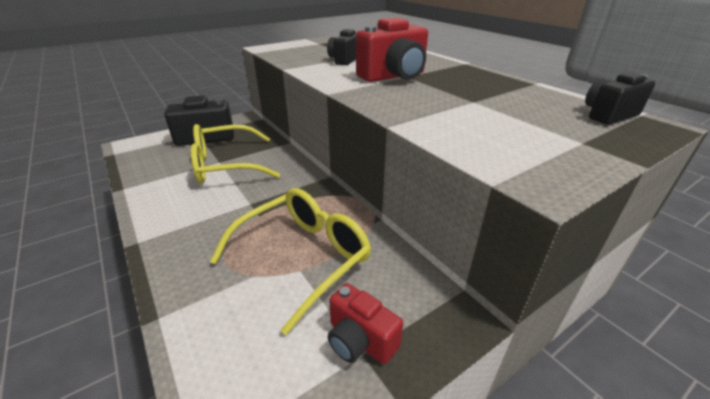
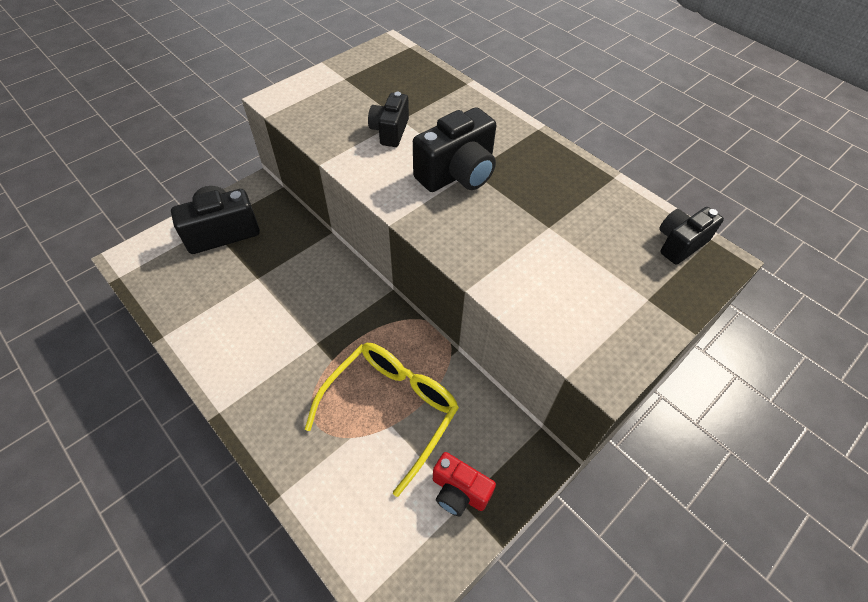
camera: 10 degrees left, 20 degrees up
yellow glasses [191,124,280,184] -> none
red camera [356,17,428,82] -> black camera [413,107,496,192]

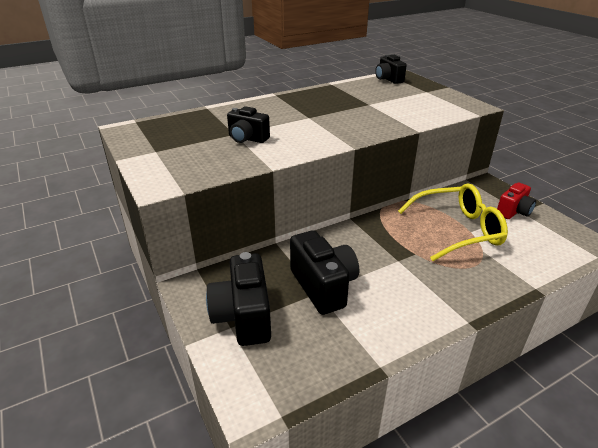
camera: 75 degrees left, 20 degrees down
yellow glasses [305,343,459,497] -> yellow glasses turned 120 degrees clockwise [398,183,508,261]
black camera [413,107,496,192] -> black camera moved to [290,230,359,315]

